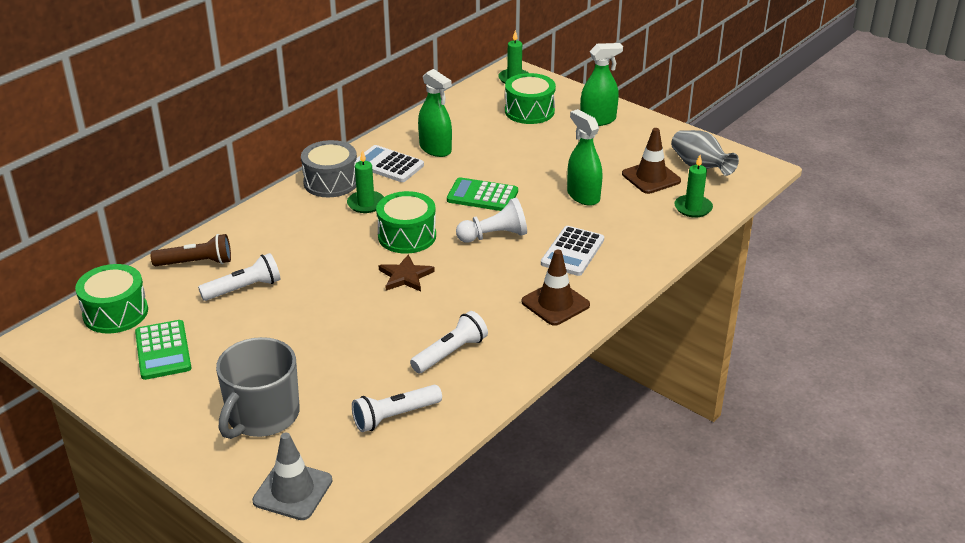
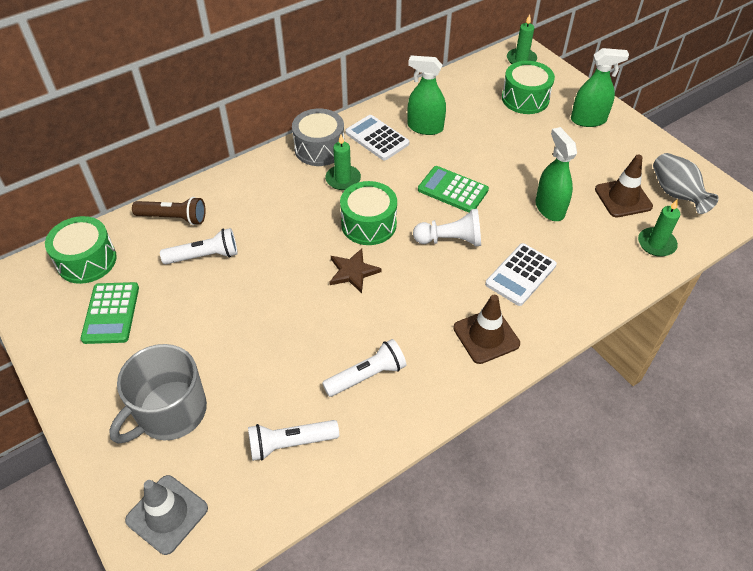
camera: 15 degrees right, 15 degrees up
green spray bottle [418,69,452,157] -> green spray bottle turned 135 degrees clockwise [407,55,446,135]

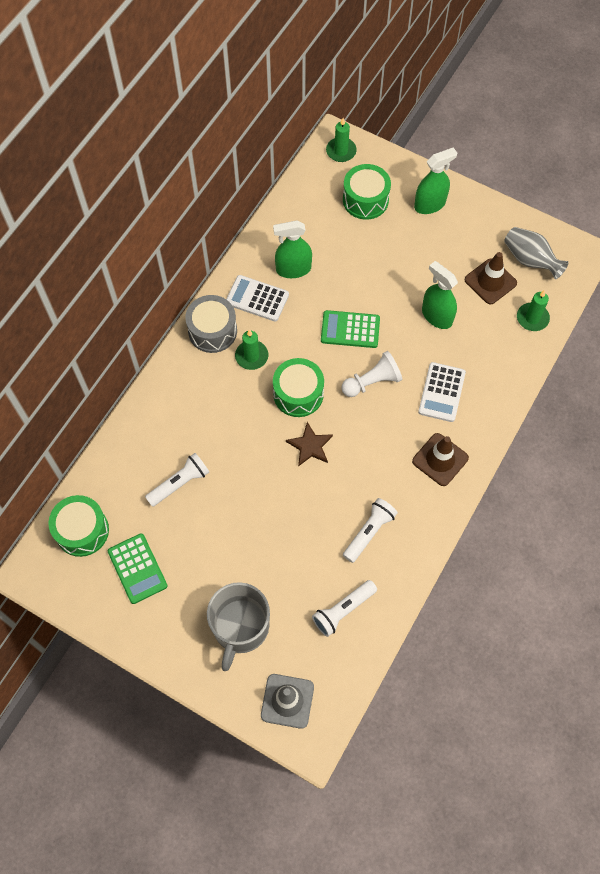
camera: 25 degrees left, 15 degrees up
brown flashlight [132,197,206,225] -> none

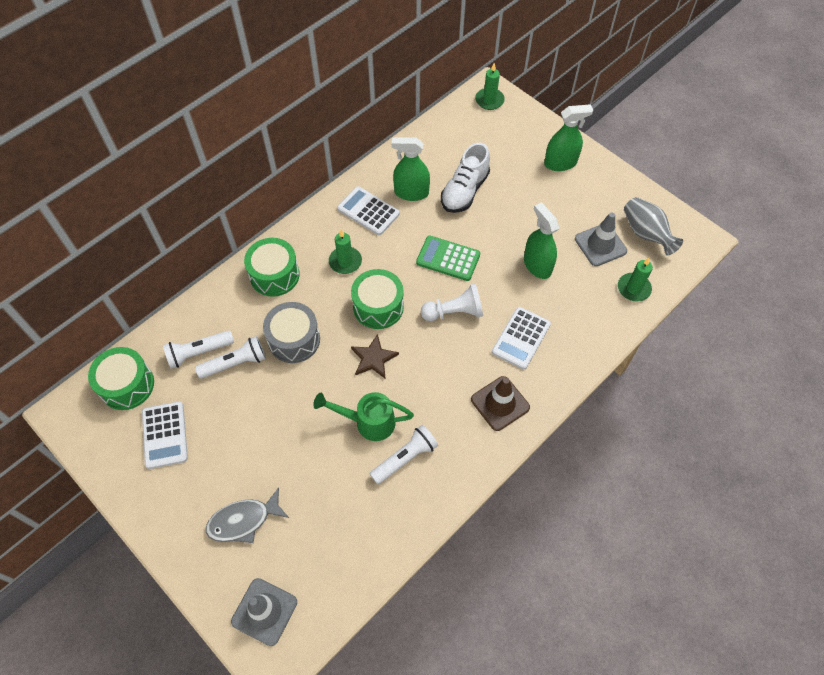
camera: 15 degrees right, 5 degrees down
green calculator [108,533,168,604] -> white calculator [142,401,188,469]
grey drum [185,295,237,353] -> grey drum moved to [263,302,320,363]
grey mug [207,582,270,671] -> grey fish [206,487,289,543]
white flashlight [312,580,377,637] -> white flashlight moved to [163,330,234,369]
green drum [343,164,391,220] -> green drum moved to [244,238,300,297]
brown traffic cone [465,252,517,304] -> grey traffic cone [575,212,627,266]
none -> green watering can [313,392,414,441]
none -> white shoe [441,143,490,213]

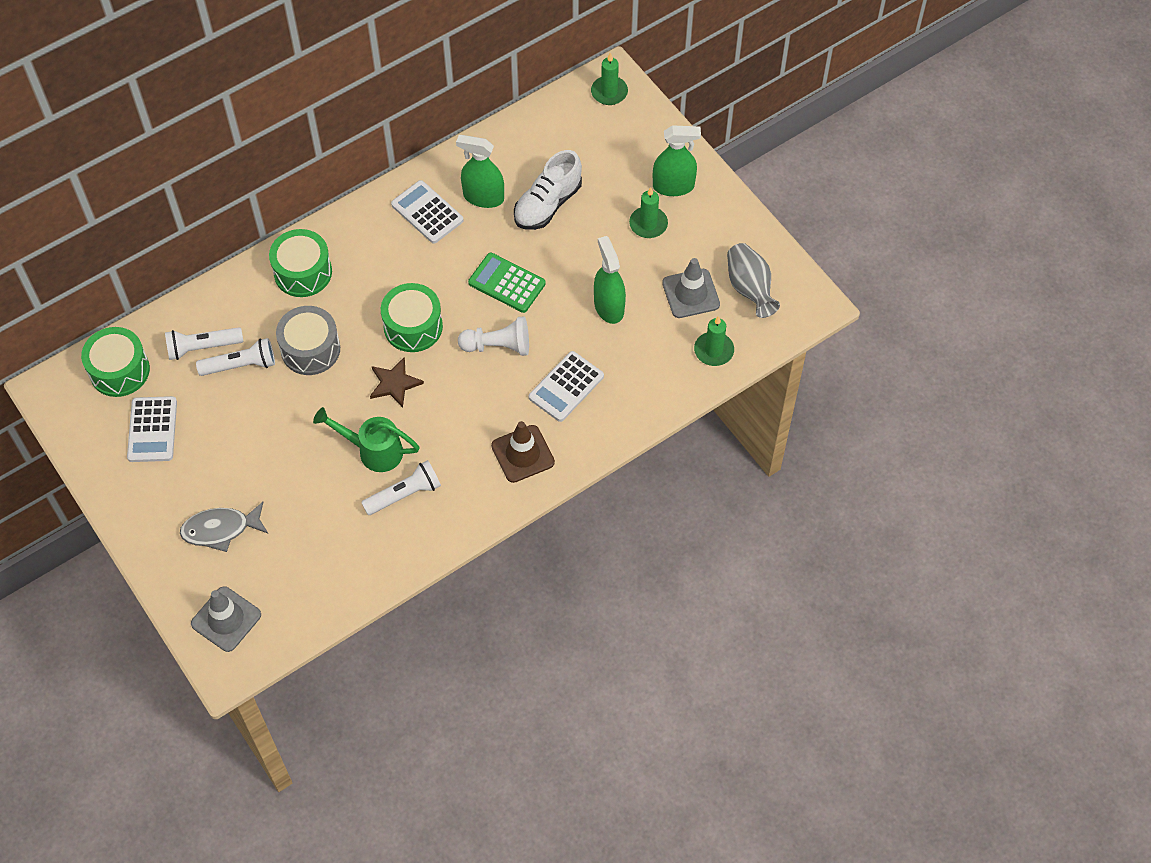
camera: 10 degrees right, 0 degrees up
green candle [329,230,362,274] -> green candle moved to [629,187,668,238]

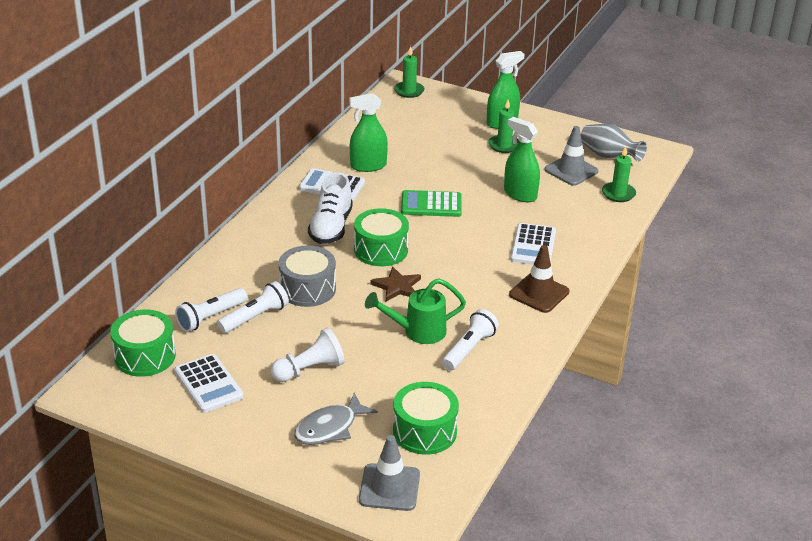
camera: 30 degrees left, 25 degrees down
green drum [269,229,332,297] -> green drum moved to [393,382,459,455]
white pawn [458,316,529,356] -> white pawn moved to [271,328,345,382]
white shoe [514,150,582,230] -> white shoe moved to [308,173,353,244]

